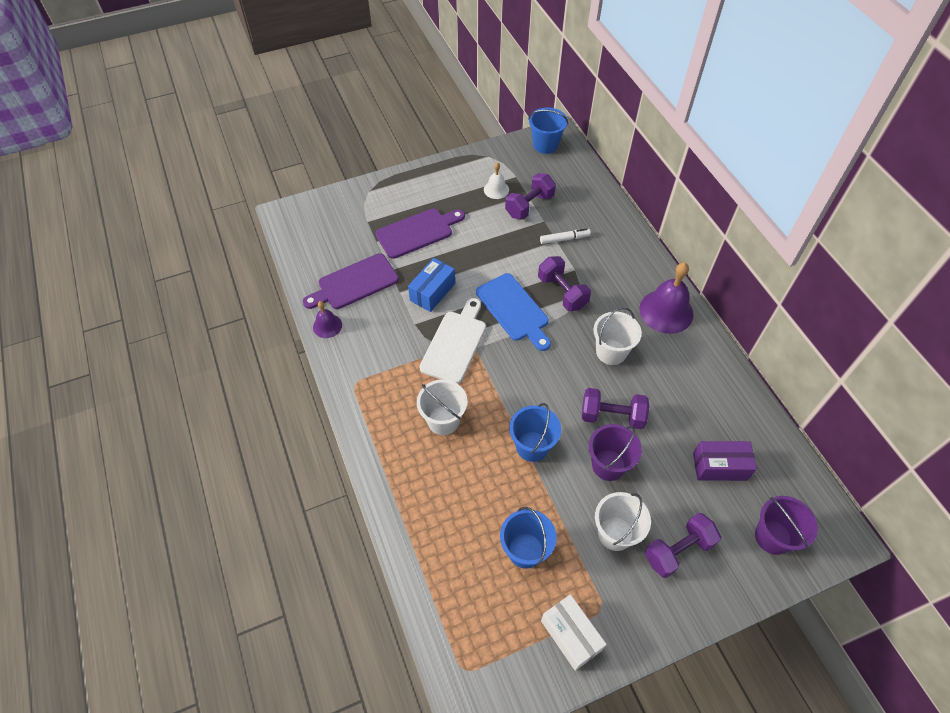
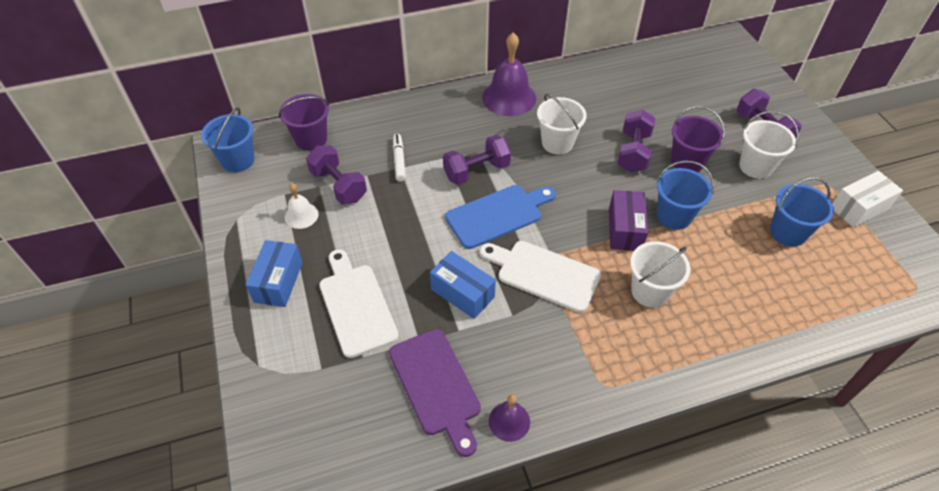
camera: 85 degrees left, 5 degrees down
purple cutting board [376,208,465,259] -> white cutting board [319,249,399,358]
purple box [693,441,757,481] -> purple box moved to [609,190,648,251]
purple bucket [755,496,818,555] -> purple bucket moved to [279,94,329,151]
none -> blue box [246,240,303,307]

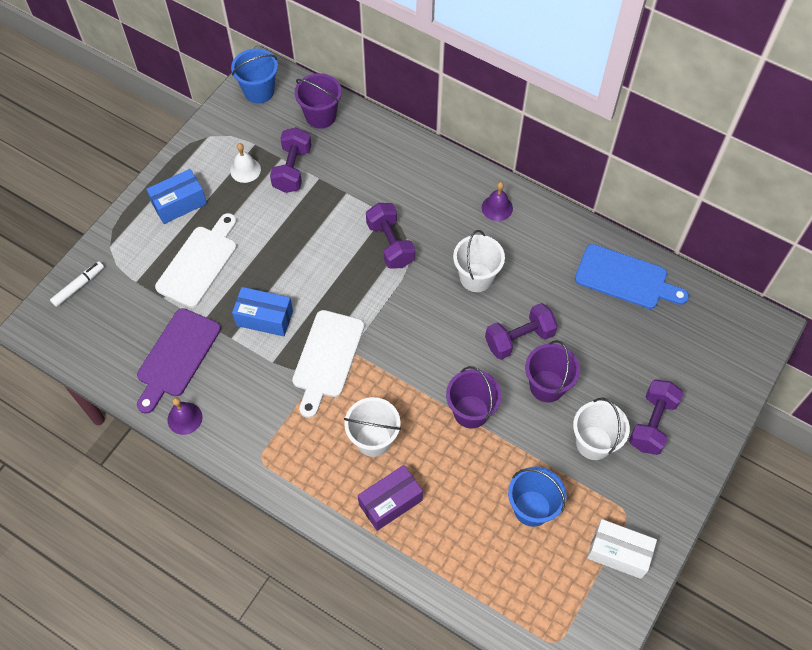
camera: 50 degrees right, 10 degrees up
white marker [393,134,406,182] -> white marker moved to [50,261,104,307]
blue box [430,251,496,319] -> blue box turned 75 degrees counterclockwise [232,287,293,336]
purple dumbbell [443,135,511,185] -> purple dumbbell turned 45 degrees clockwise [366,203,415,269]
blue cutting board [445,185,556,249] -> blue cutting board moved to [575,244,689,309]
white cutting board [480,241,601,313] -> white cutting board turned 150 degrees counterclockwise [292,310,364,418]
purple bell [482,33,536,116] -> purple bell [482,182,513,221], size x0.54
purple box [609,190,648,251] -> purple box moved to [358,465,423,531]
blue bucket [656,160,714,230] -> purple bucket [446,366,501,429]

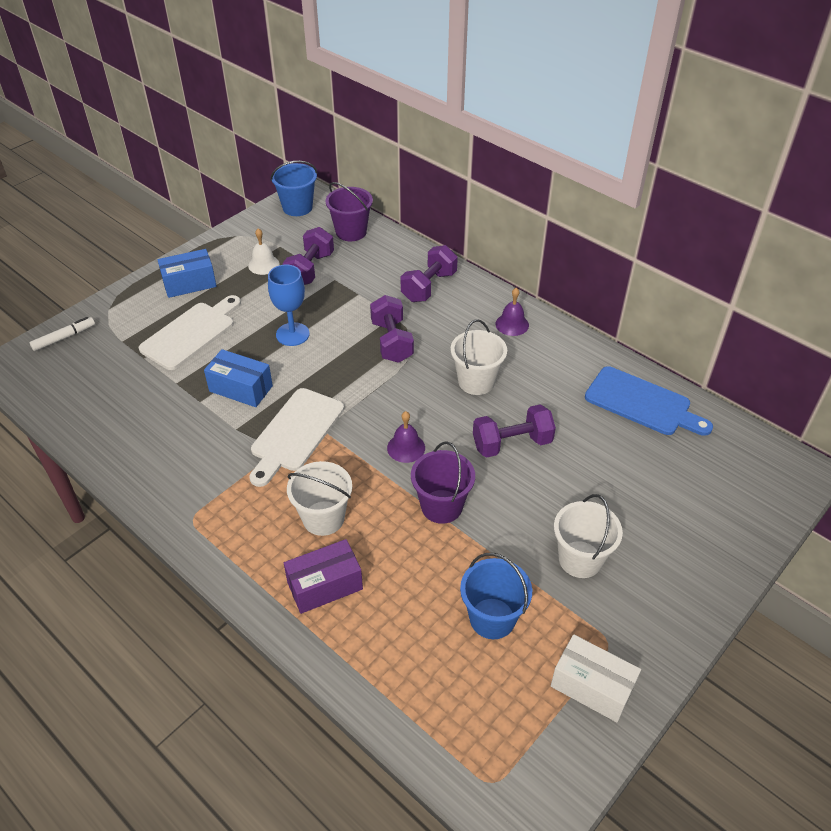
camera: 10 degrees right, 15 degrees down
purple cutting board [137,308,221,414] -> none
purple bell [167,397,203,435] -> purple bell moved to [387,411,425,463]
purple bucket [525,340,580,402] -> none
purple dumbbell [629,379,683,455] -> purple dumbbell moved to [401,245,458,302]
none -> blue goblet [268,265,310,346]

